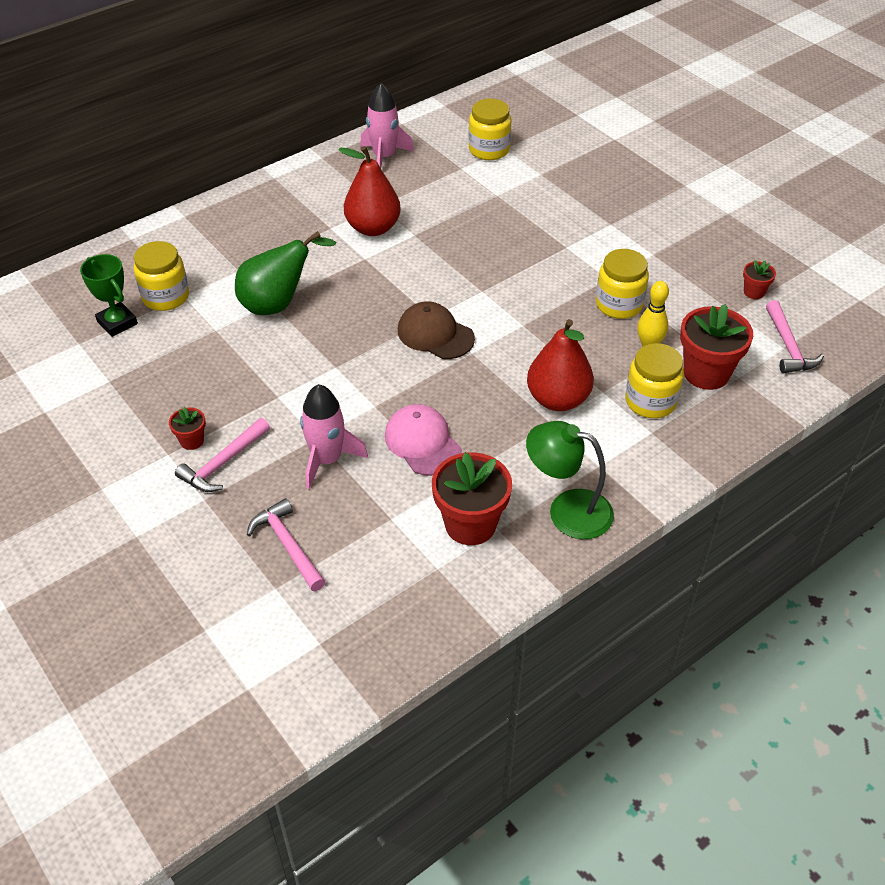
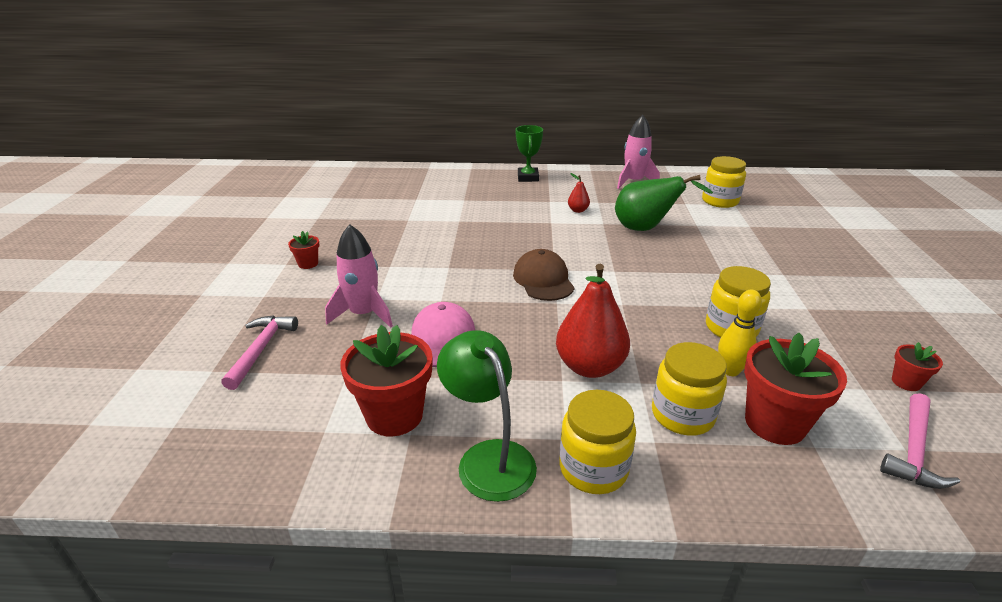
camera: 40 degrees right, 15 degrees down
green trophy [80,254,138,337] -> green trophy moved to [516,125,543,182]
yellow jar [134,241,189,311] -> yellow jar moved to [559,390,636,494]
pink hammer [175,418,270,492] -> none
green pear [235,231,336,315] -> green pear moved to [615,175,713,231]
red pear [338,146,401,236] -> red pear [568,173,590,213], size x0.47

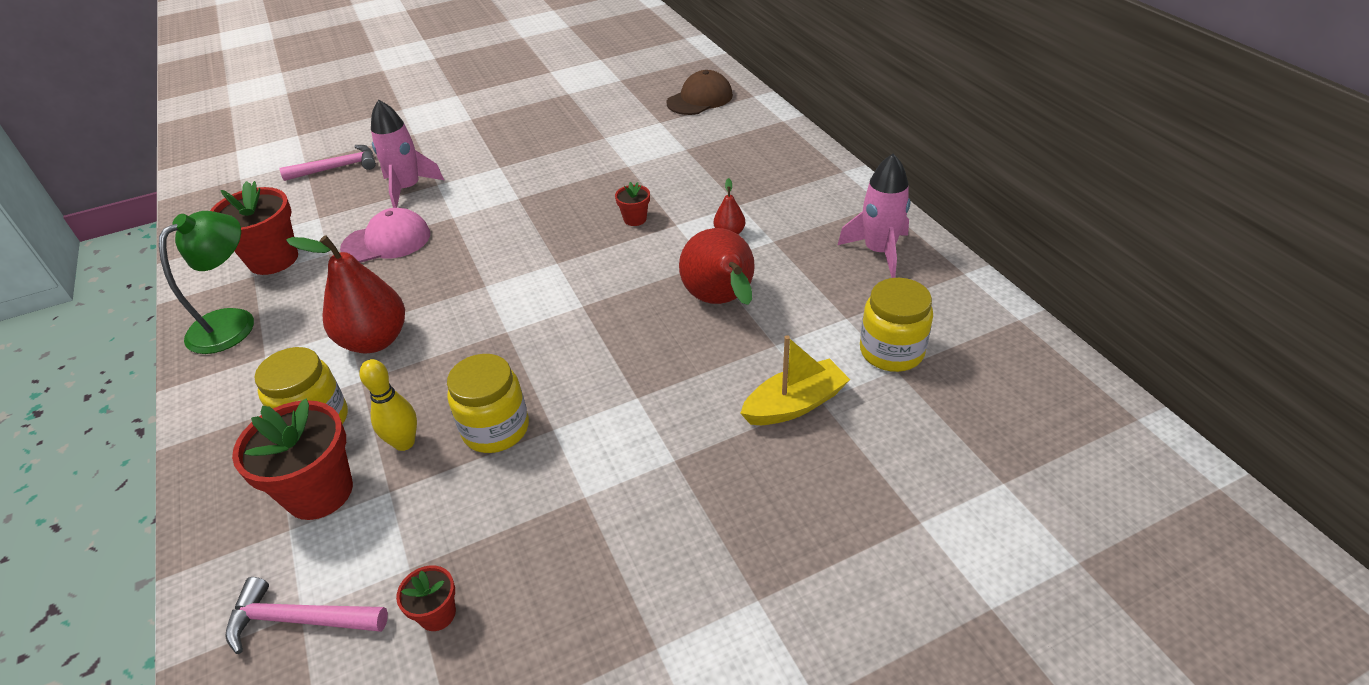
camera: 65 degrees right, 10 degrees up
red flower pot [288,231,319,269] -> red flower pot moved to [615,182,650,226]
brown cap [513,249,575,301] -> brown cap moved to [666,70,733,115]
green trophy [516,125,543,182] -> none
yellow jar [559,390,636,494] -> none
green pear [615,175,713,231] -> red pear [679,228,755,305]
none -> yellow boat [740,335,850,425]

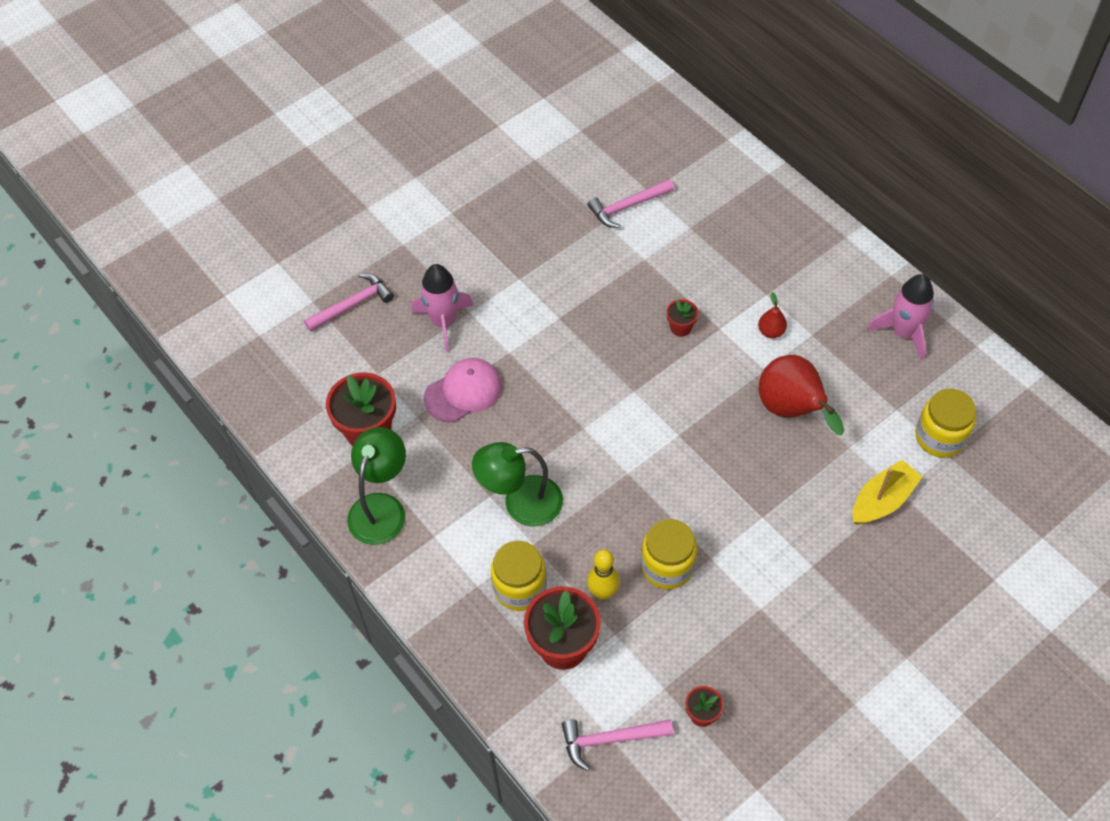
camera: 15 degrees left, 15 degrees up
red pear [286,235,405,353] -> green lamp [472,442,563,527]
brown cap [666,70,733,115] -> none
none -> pink hammer [587,179,674,228]

